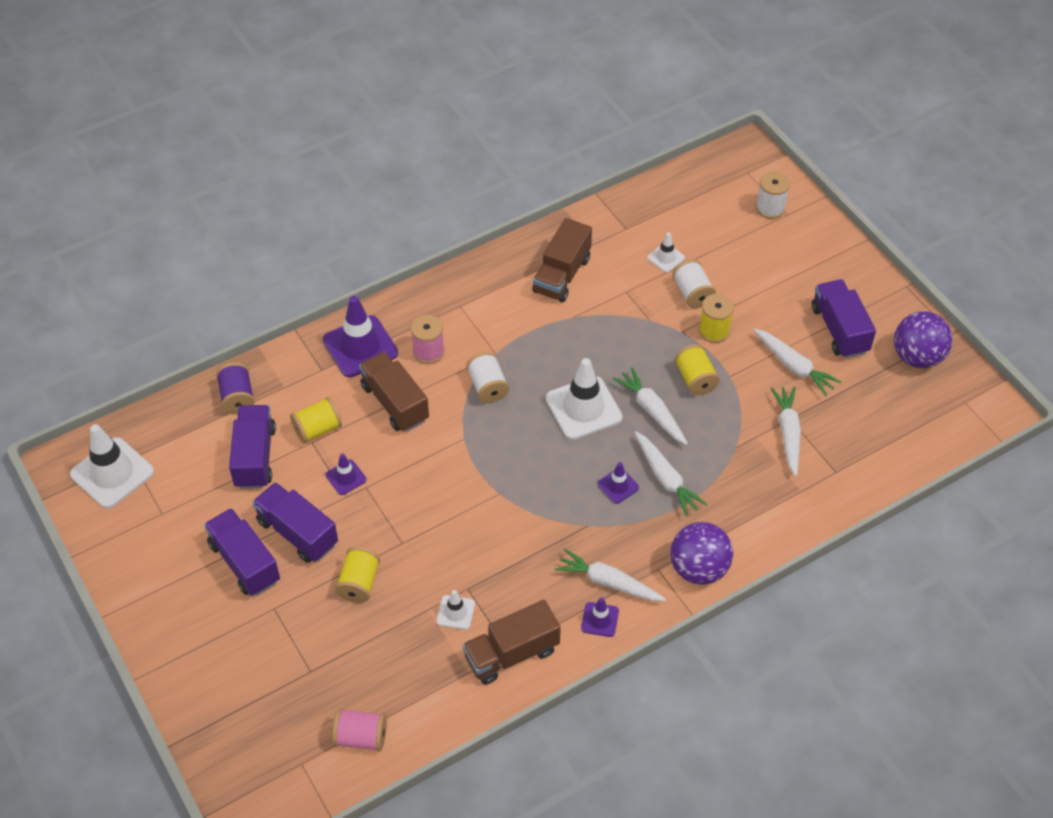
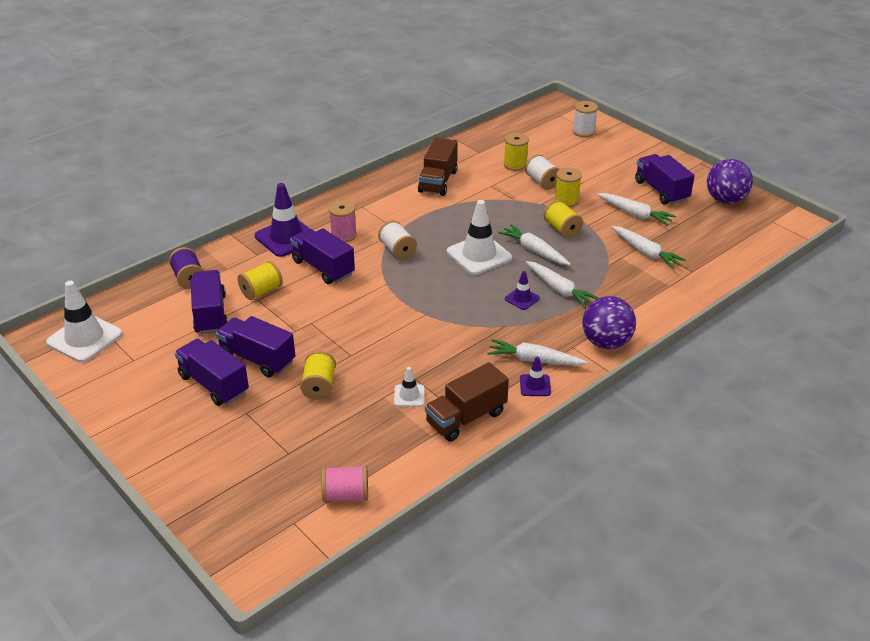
camera: 10 degrees left, 15 degrees down
purple traffic cone [326,453,367,495] -> none
brown truck [359,352,429,432] -> purple truck [290,228,355,284]
white traffic cone [647,232,685,273] -> yellow spool [504,133,529,171]
white carrot [771,387,801,477] -> white carrot turned 150 degrees clockwise [612,226,686,269]

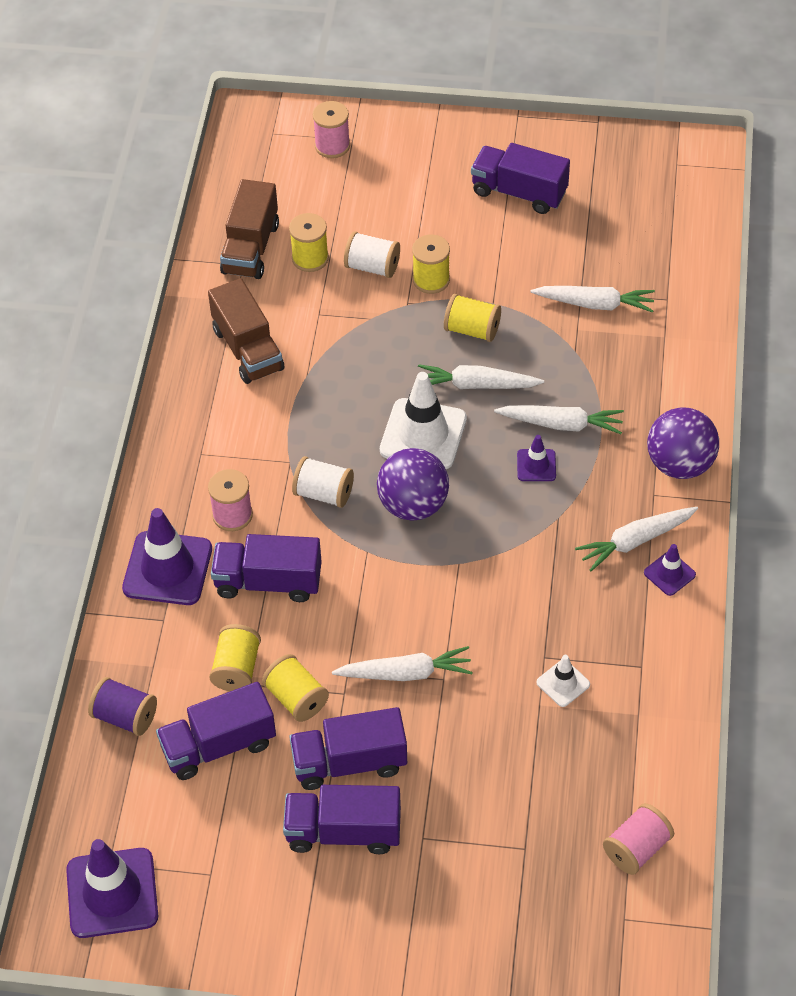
camera: 40 degrees left, 15 degrees up
white traffic cone [46,281,122,363] -> purple traffic cone [66,839,158,938]
purple truck [191,270,228,334] -> purple truck turned 60 degrees counterclockwise [156,682,276,780]
yellow spool [300,351,336,400] -> yellow spool moved to [262,654,329,722]
brown truck [425,362,509,441] -> brown truck moved to [220,179,279,279]
white spool [573,101,598,137] -> pink spool [313,101,350,158]
white carrot [597,193,676,226] -> white carrot moved to [332,646,473,681]
purple ball [707,159,753,204] -> purple ball moved to [377,448,449,521]

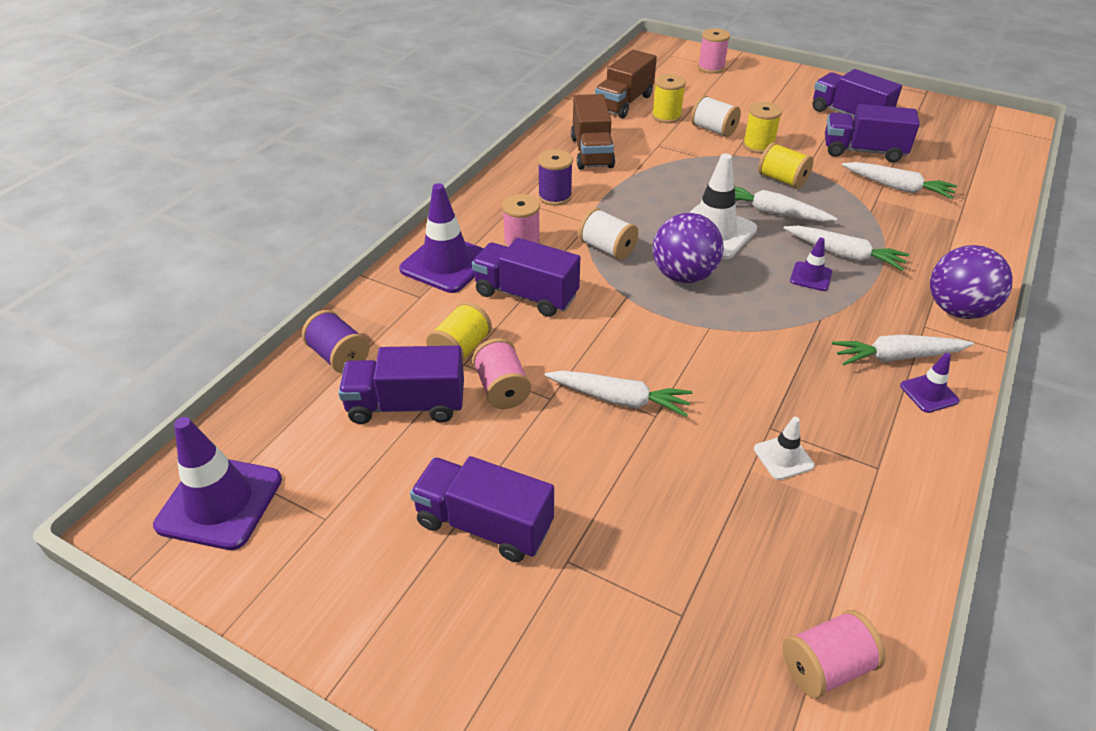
camera: 20 degrees right, 10 degrees down
yellow spool [262,654,329,722] -> pink spool [472,338,531,409]
purple truck [289,707,407,790] -> purple truck moved to [825,104,920,162]
none -> purple spool [538,149,573,206]

